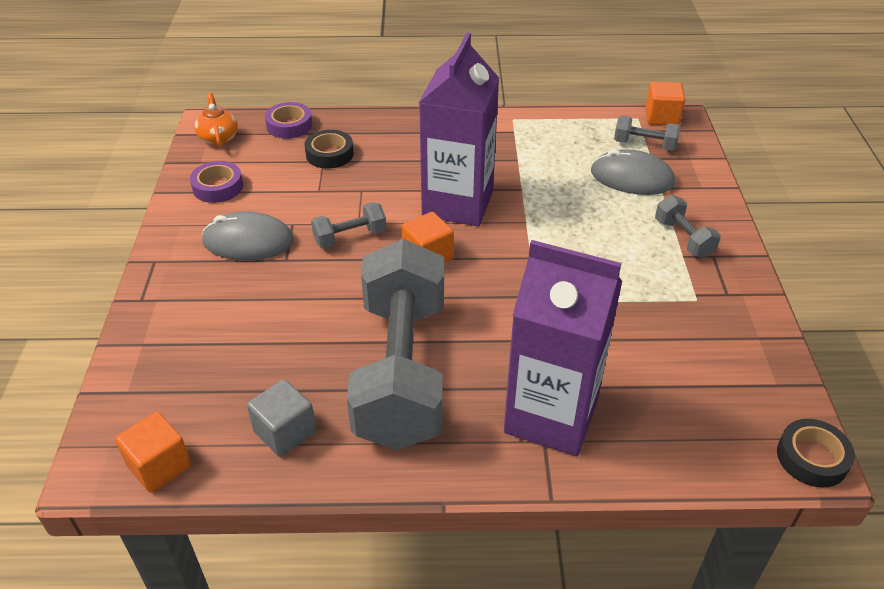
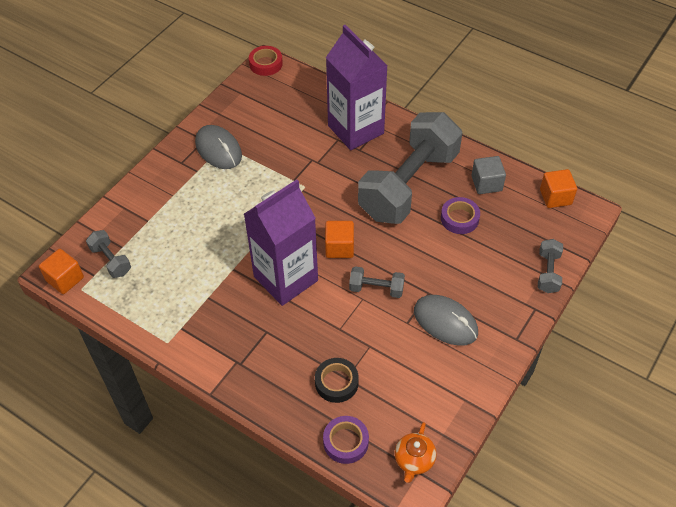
camera: 145 degrees left, 10 degrees up
purple tape [190,161,243,203] -> purple tape moved to [441,197,480,234]
grey mouse [591,149,675,195] -> grey mouse moved to [195,125,242,169]
grey dumbbell [655,195,721,258] -> grey dumbbell moved to [538,239,563,293]
black tape [777,419,855,488] -> red tape [249,46,283,76]

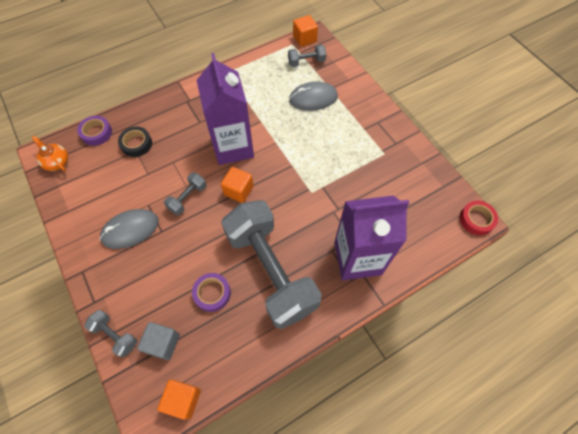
camera: 115 degrees right, 10 degrees up
grey mouse [195,125,242,169] -> grey mouse moved to [289,81,338,111]
grey cube [471,156,506,194] -> grey cube moved to [137,322,180,360]

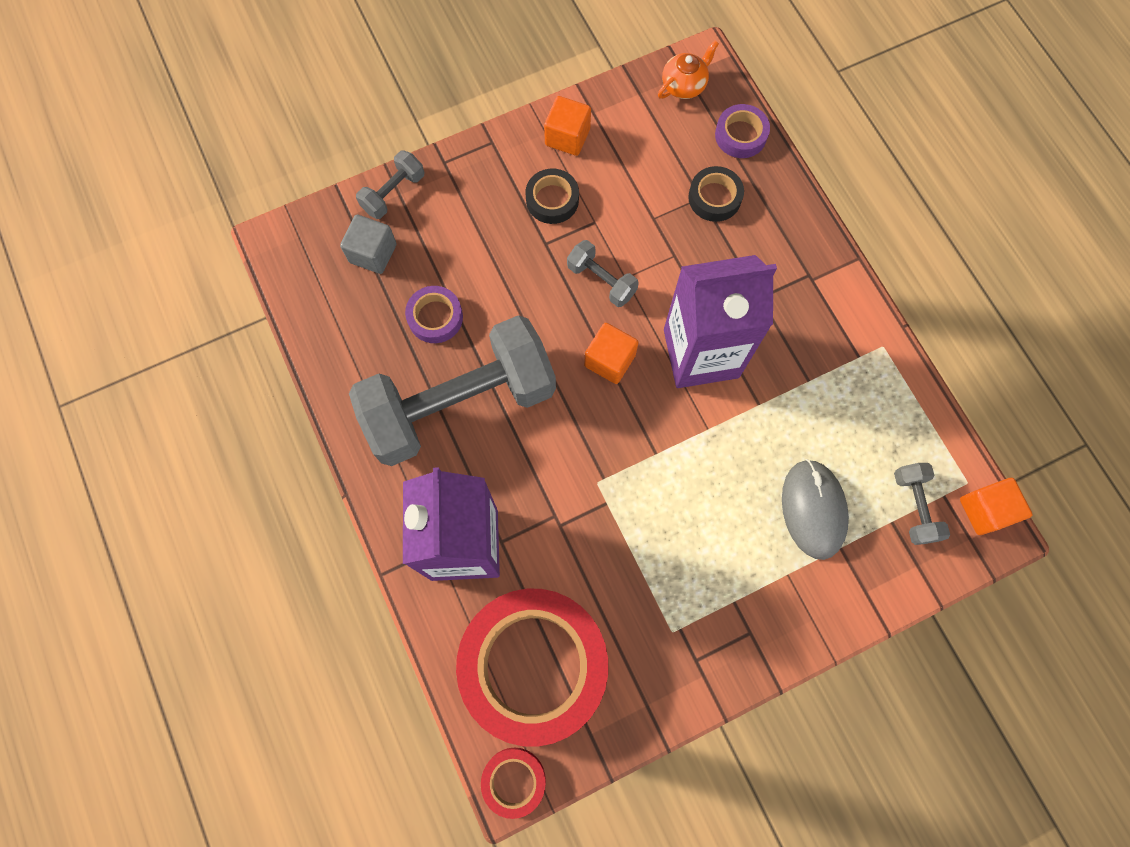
camera: 95 degrees right, 10 degrees up
grey mouse [100,209,159,249] -> black tape [526,169,579,224]
orange cube [157,379,201,419] -> orange cube moved to [544,96,591,156]
none -> red tape [456,589,608,747]

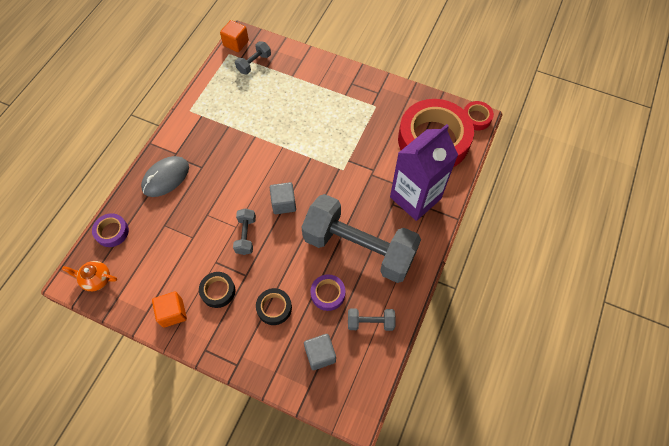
camera: 130 degrees left, 10 degrees down
grey dumbbell [356,151,424,219] -> grey dumbbell moved to [348,309,396,331]
orange cube [584,323,639,384] -> grey cube [270,182,296,214]
purple carton [664,255,777,388] -> none
black tape [688,166,744,222] -> black tape moved to [256,288,292,325]
grey mouse [782,459,849,560] -> grey mouse moved to [141,156,189,197]

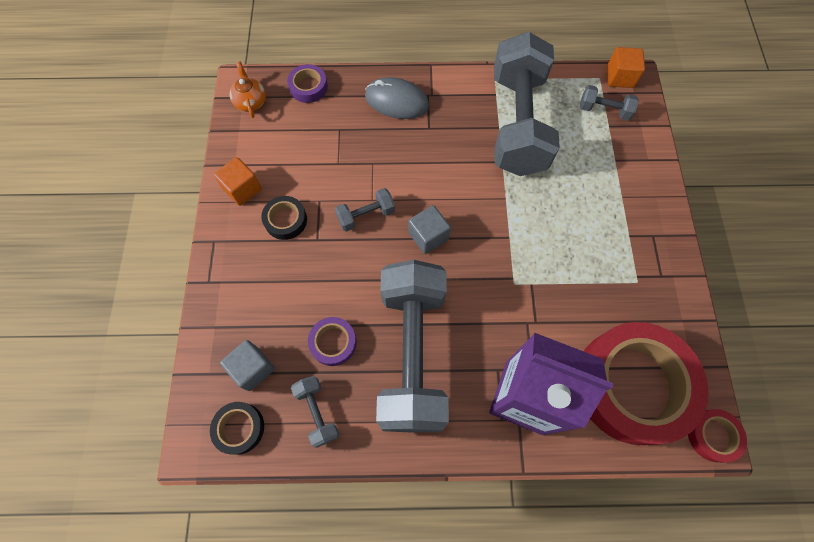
camera: 65 degrees right, 5 degrees up
black tape [256,288,292,325] -> black tape moved to [210,402,264,455]
none -> grey dumbbell [494,32,560,176]

